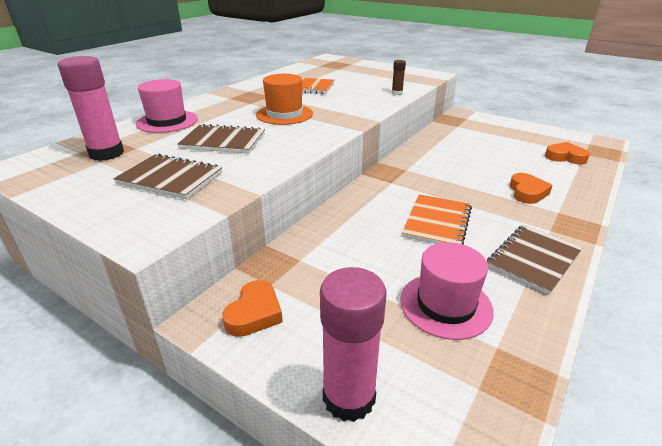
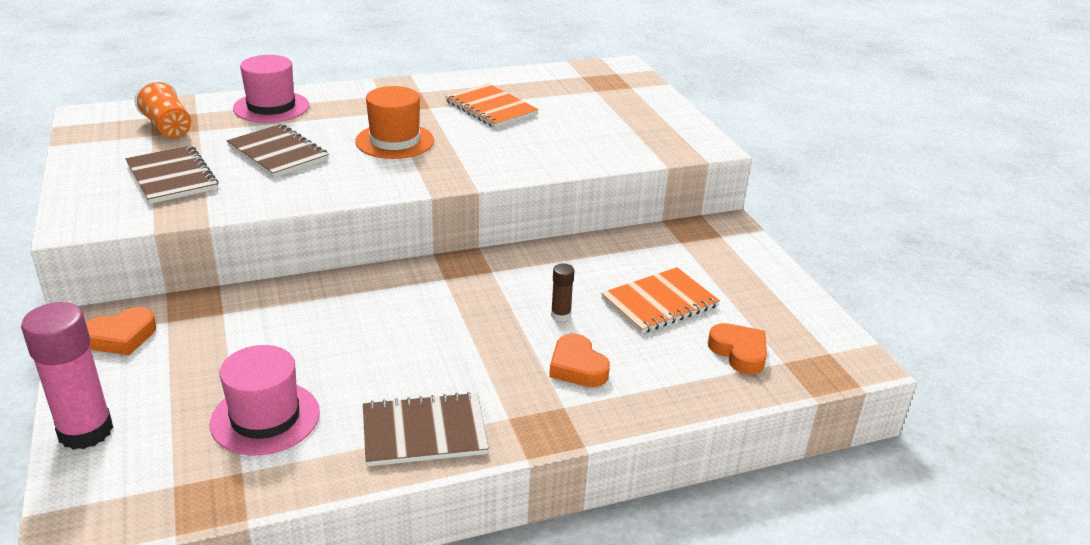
camera: 35 degrees right, 0 degrees up
pink glue stick [58,56,124,161] -> orange cup [135,80,191,138]
brown glue stick [392,60,406,95] -> brown glue stick moved to [551,263,575,322]
orange notebook [402,194,472,244] -> orange notebook moved to [601,267,720,334]
orange heart [510,173,553,204] -> orange heart turned 105 degrees clockwise [549,334,610,387]

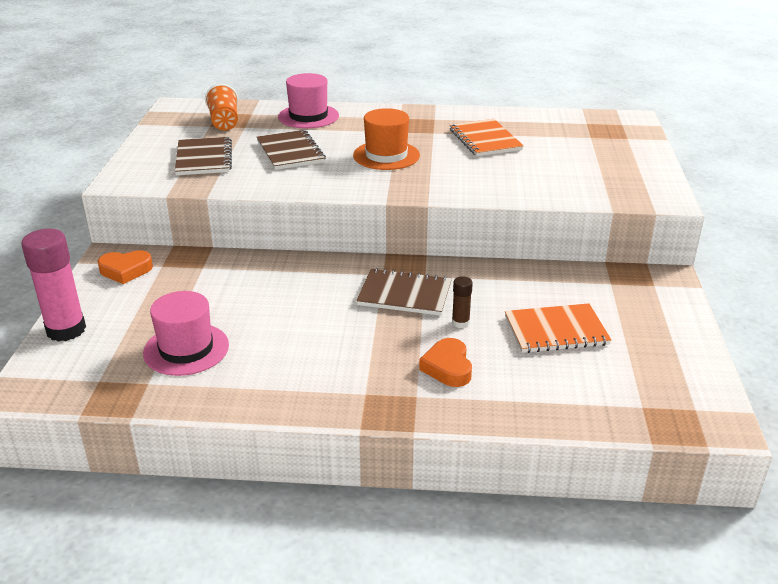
camera: 25 degrees right, 0 degrees up
brown notebook [363,392,489,466] -> brown notebook moved to [356,268,452,316]
orange heart [708,323,767,374] -> none

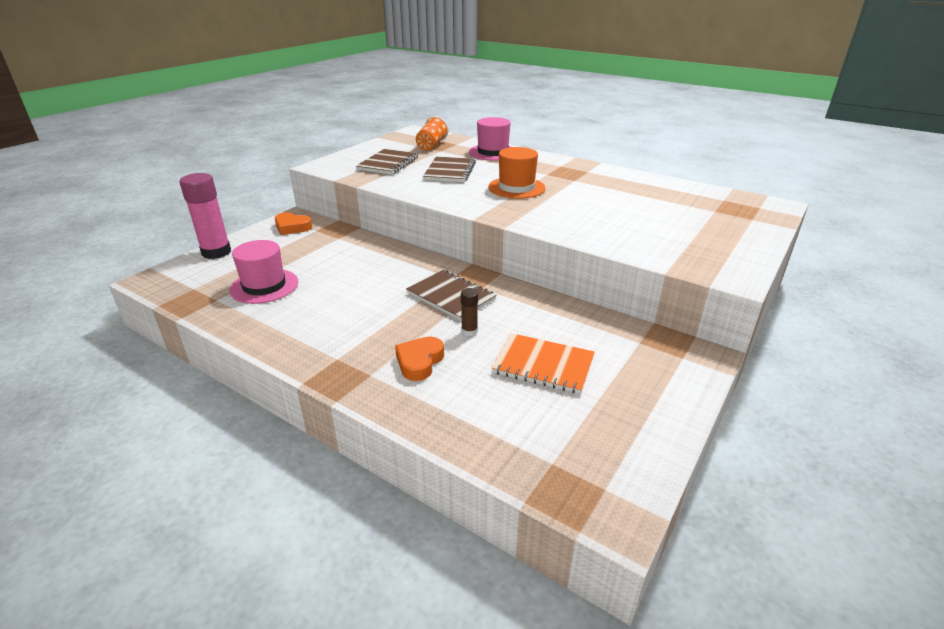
camera: 30 degrees right, 0 degrees up
orange notebook [450,119,524,156] -> none

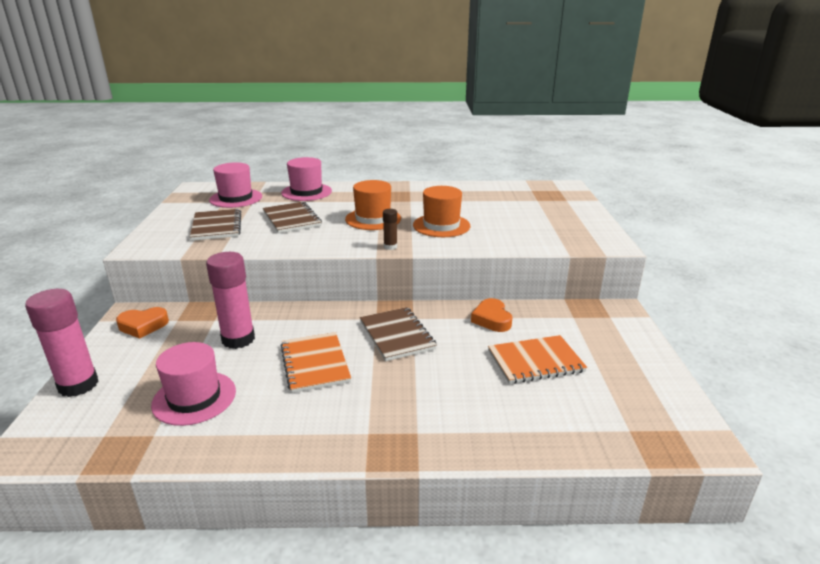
camera: 35 degrees left, 5 degrees down
orange heart [395,336,444,381] -> orange heart moved to [471,298,512,332]
brown notebook [406,270,496,320] -> brown notebook turned 60 degrees clockwise [360,307,437,361]
orange cup [416,116,449,150] -> pink hat [209,162,262,208]
brown glue stick [461,288,478,336] -> brown glue stick moved to [383,209,397,250]
none -> pink glue stick [206,252,255,349]
none -> orange notebook [280,332,351,393]
none -> orange hat [413,186,470,237]

